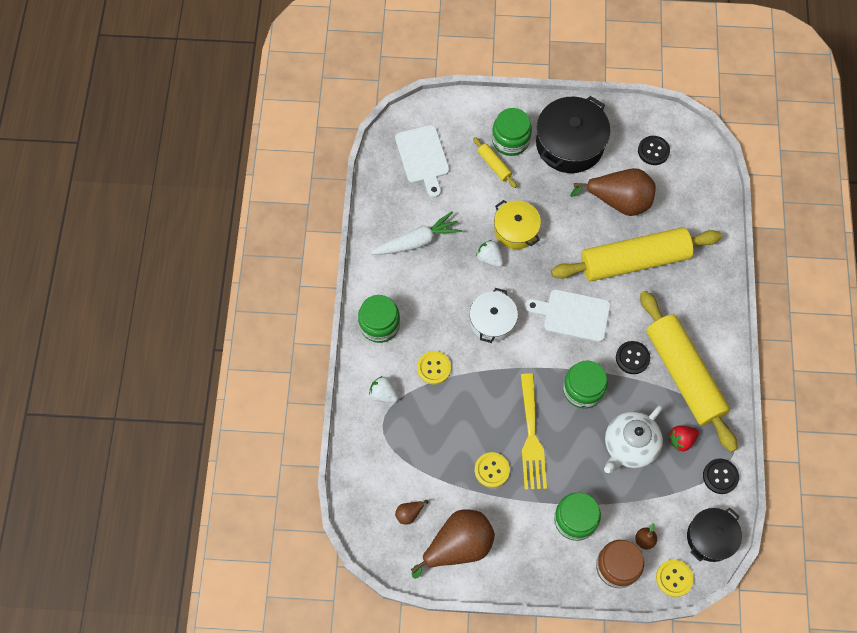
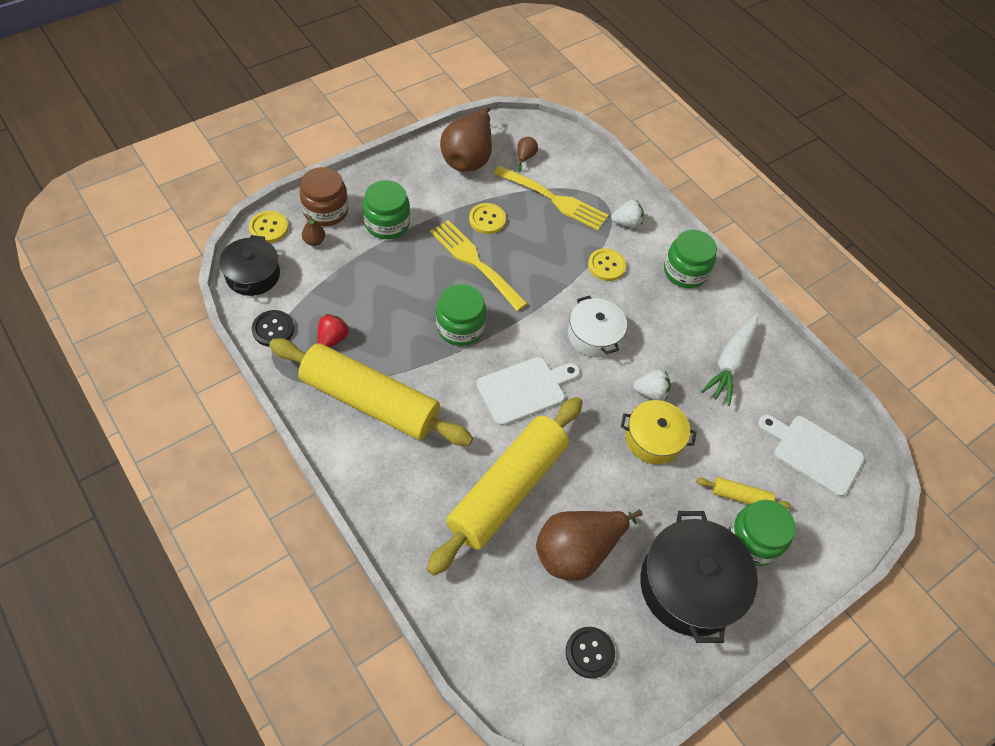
camera: 135 degrees right, 10 degrees down
white teapot [604,405,663,473] -> none
black button [616,341,650,374] -> none
none -> yellow fork [494,166,608,230]

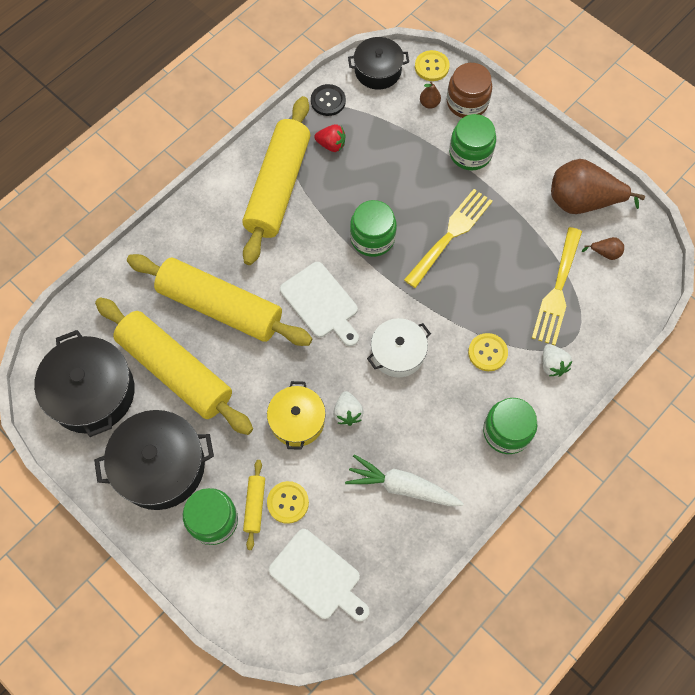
camera: 85 degrees right, 10 degrees up
yellow button [469,203,506,234] -> yellow button moved to [267,481,309,524]
brown pear [536,510,643,581] -> yellow rolling pin [95,297,253,435]
black button [565,627,615,679] -> black pot [34,330,135,437]
white cutting board [758,415,865,497] -> white cutting board turned 105 degrees clockwise [269,529,369,621]

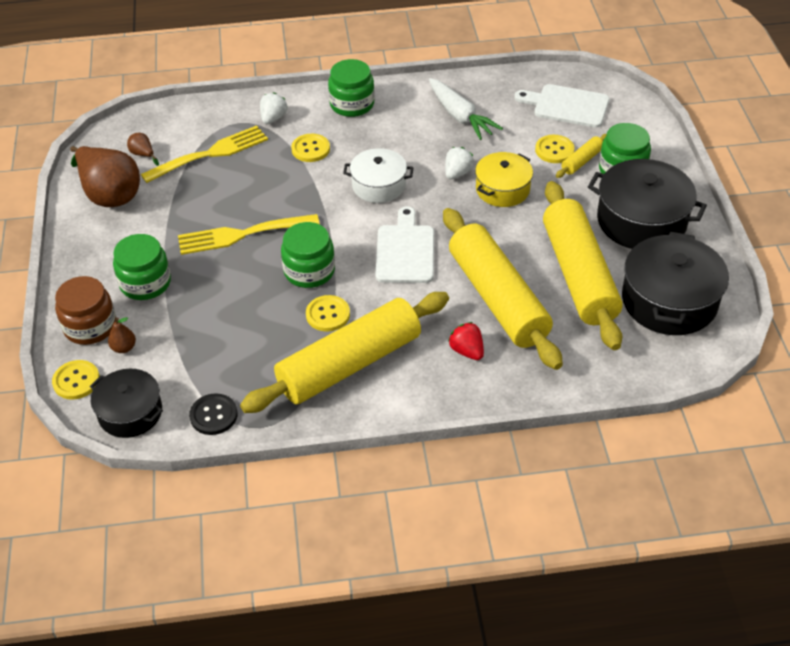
camera: 140 degrees left, 20 degrees down
white cutting board [269,529,369,621] -> white cutting board turned 60 degrees counterclockwise [515,84,610,128]
red strawberry [314,124,345,152] -> red strawberry moved to [448,322,484,360]
none -> yellow button [306,295,350,332]

